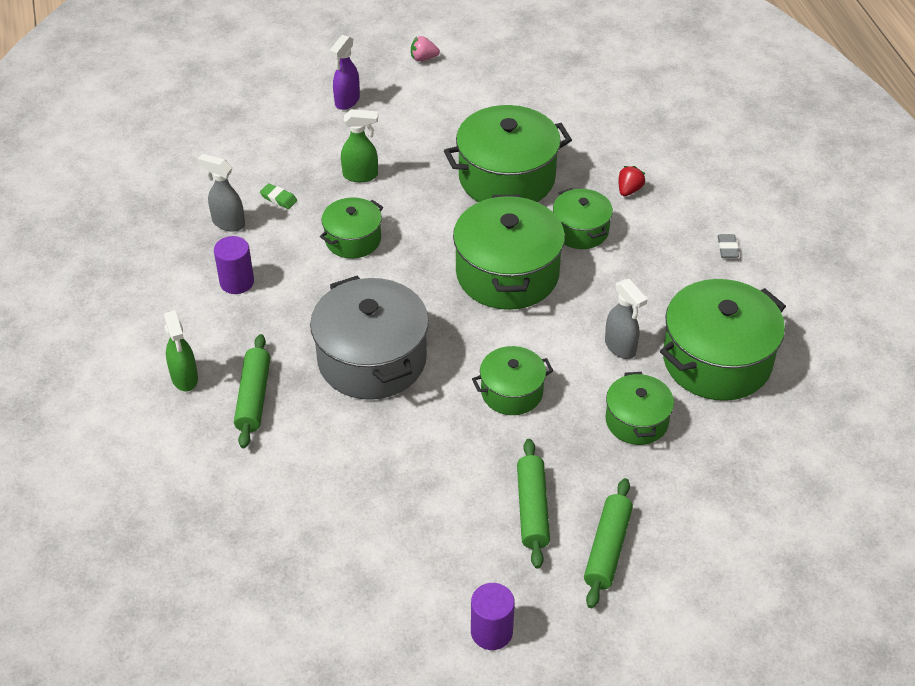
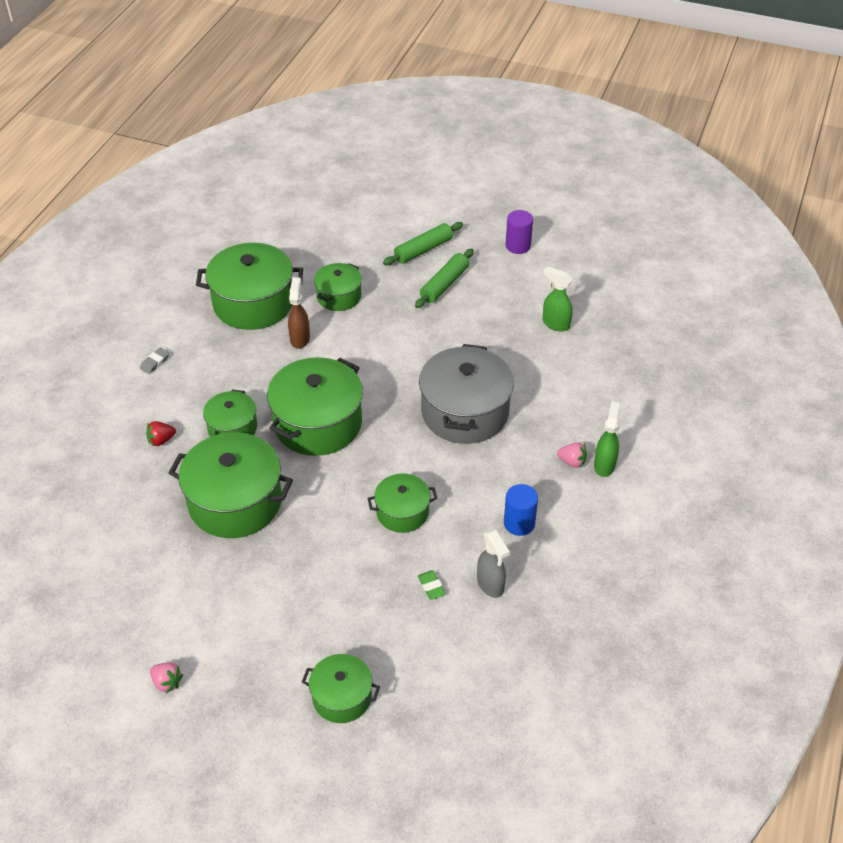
camera: 145 degrees left, 0 degrees up
purple cylinder [214,236,254,294] -> blue cylinder [504,484,538,536]
green rolling pin [234,334,270,448] -> none
purple spray bottle [329,35,360,110] -> none
green spray bottle [341,109,378,182] -> green spray bottle moved to [543,266,572,331]
green pot [472,346,553,415] -> green pot moved to [302,654,380,723]
grey spray bottle [605,279,648,359] -> brown spray bottle [288,277,310,349]
none -> pink strawberry [557,442,587,468]

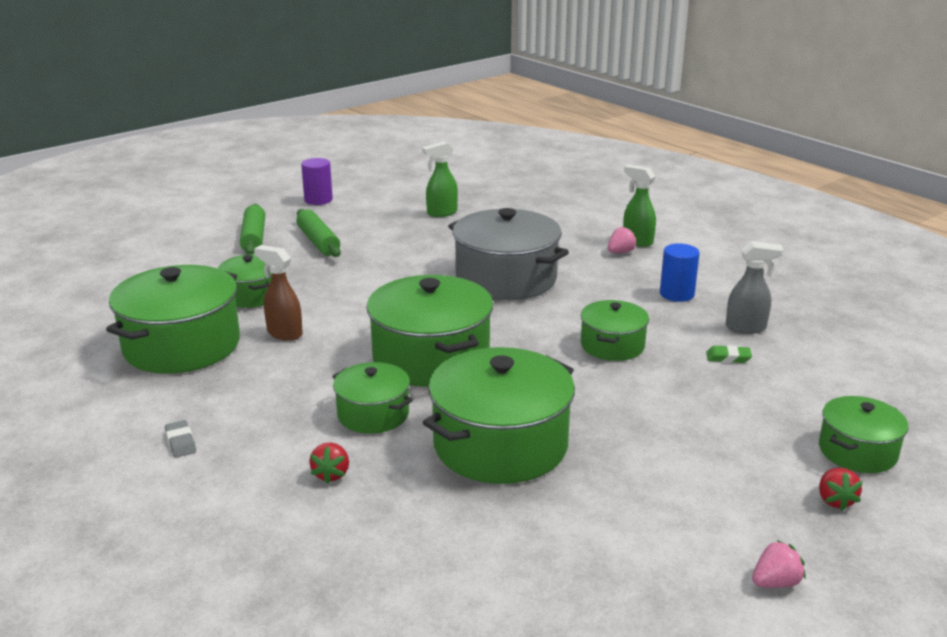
camera: 60 degrees left, 20 degrees down
none -> red strawberry [819,468,863,511]

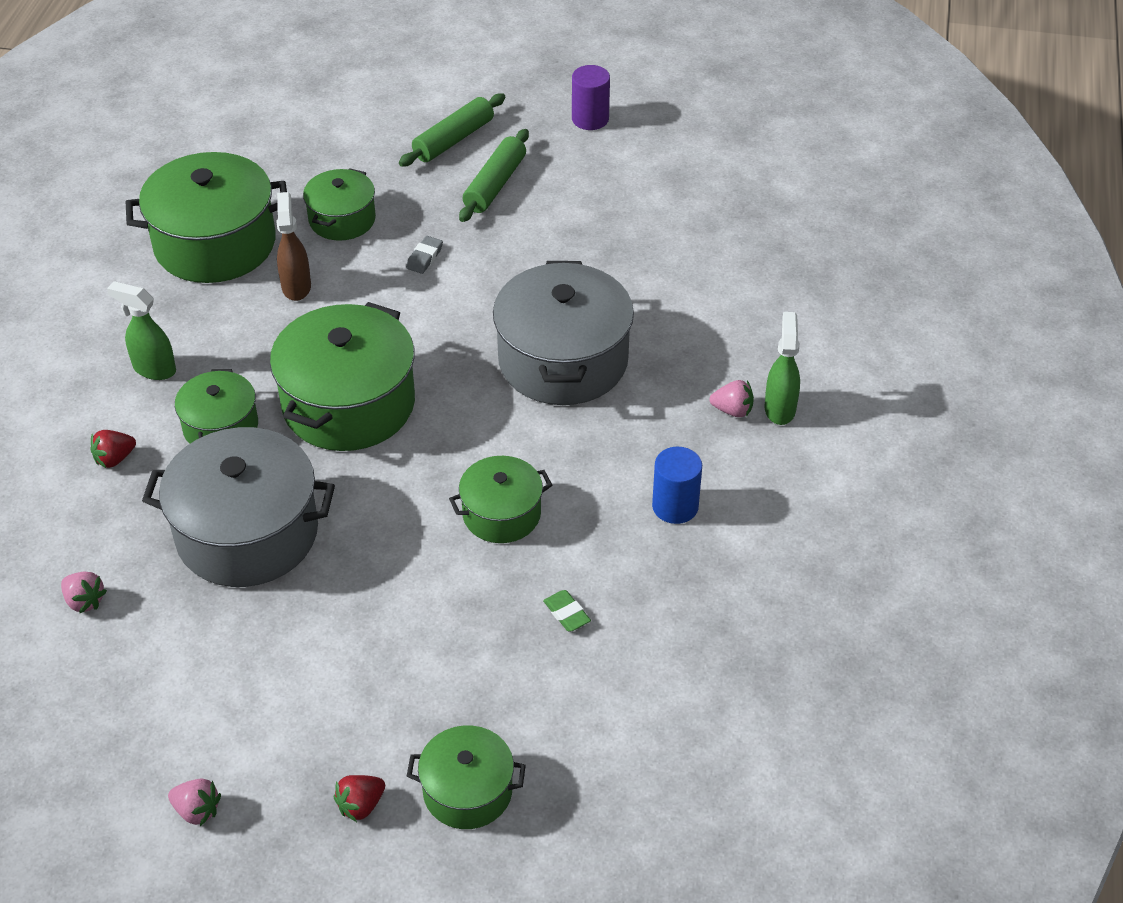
camera: 50 degrees right, 20 degrees up
grey eraser [165,420,196,458] -> grey eraser moved to [406,236,443,274]
green spray bottle [422,141,458,217] -> green spray bottle moved to [107,281,176,380]
green pot [423,347,575,484] -> grey pot [142,427,335,587]
grey spray bottle [726,241,784,334] -> none
none -> pink strawberry [61,572,107,614]

